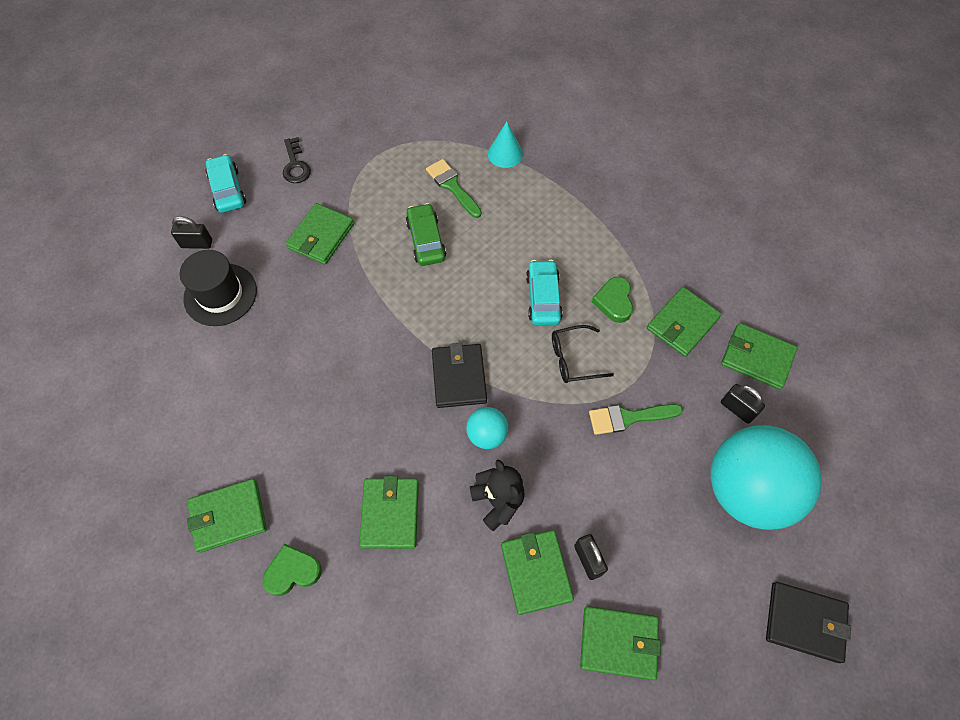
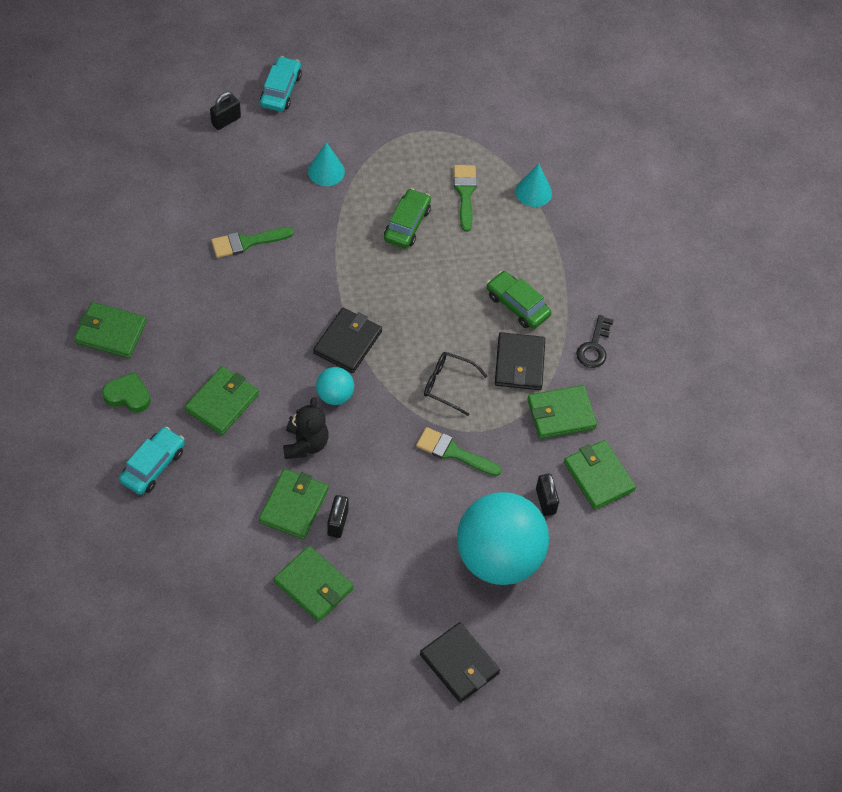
camera: 30 degrees right, 5 degrees down
black padlock [171,216,212,249] -> black padlock turned 75 degrees counterclockwise [210,92,241,130]
black hat [180,250,257,326] -> none
black key [283,137,311,183] -> black key moved to [576,315,614,368]
green wallet [286,203,354,265] -> turquoise cone [308,142,345,186]
turquoise car [526,260,563,325] -> turquoise car moved to [119,427,185,495]
green heart [592,277,633,323] -> black wallet [495,332,545,390]
none -> green brush [211,227,294,258]
none -> green car [487,271,551,329]

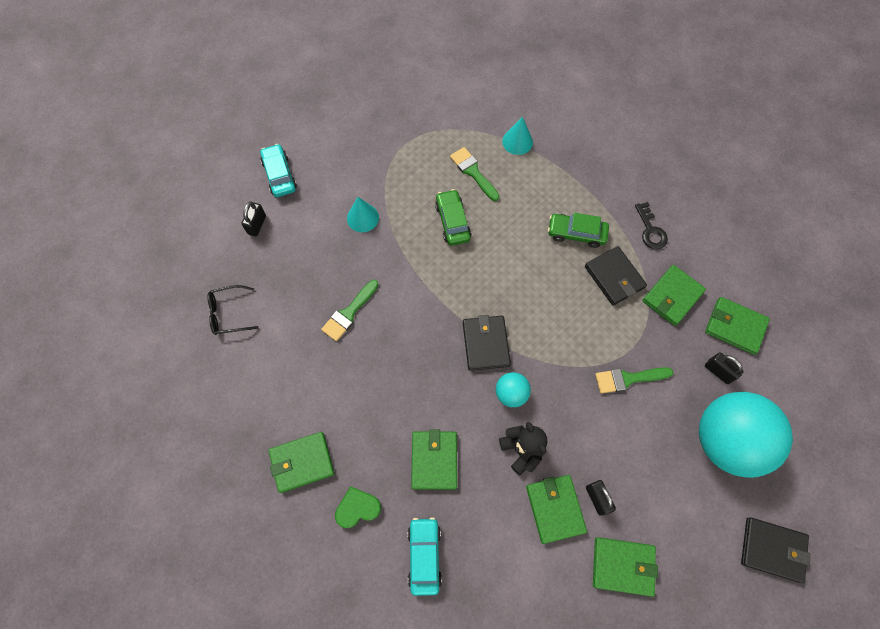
camera: 30 degrees left, 10 degrees up
black glasses [424,352,487,416] -> black glasses moved to [207,285,259,335]

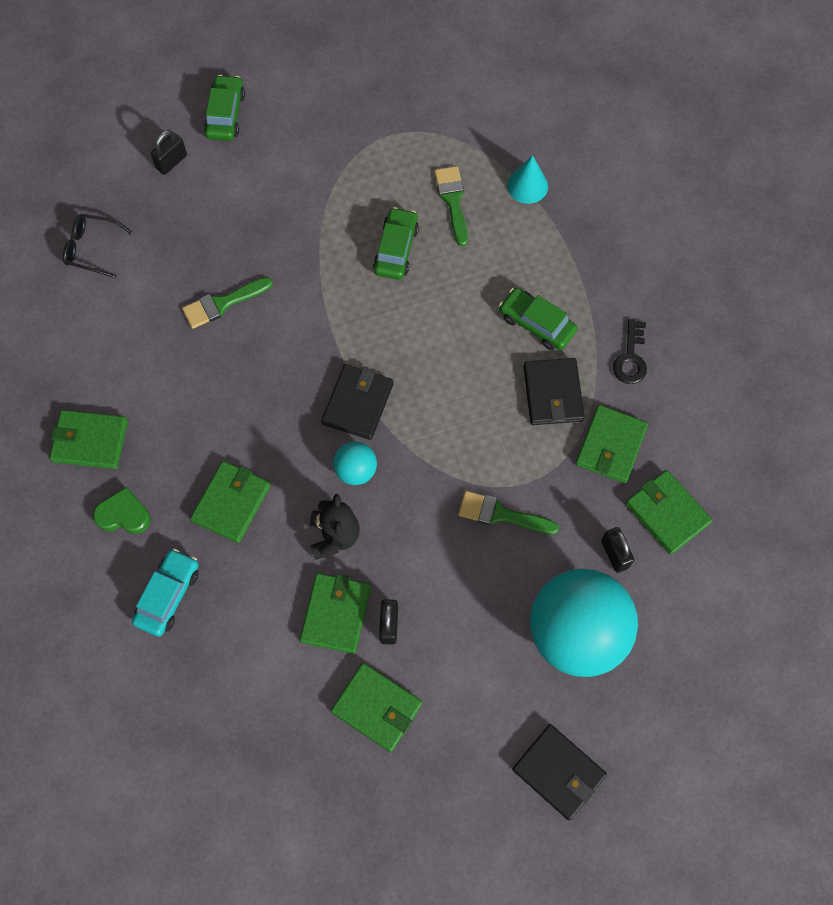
camera: 25 degrees right, 0 degrees up
turquoise car [260,144,297,197] -> green car [204,75,245,141]
turquoise cone [347,197,379,232] -> none
green wallet [642,265,706,326] -> green wallet turned 45 degrees counterclockwise [575,405,648,483]

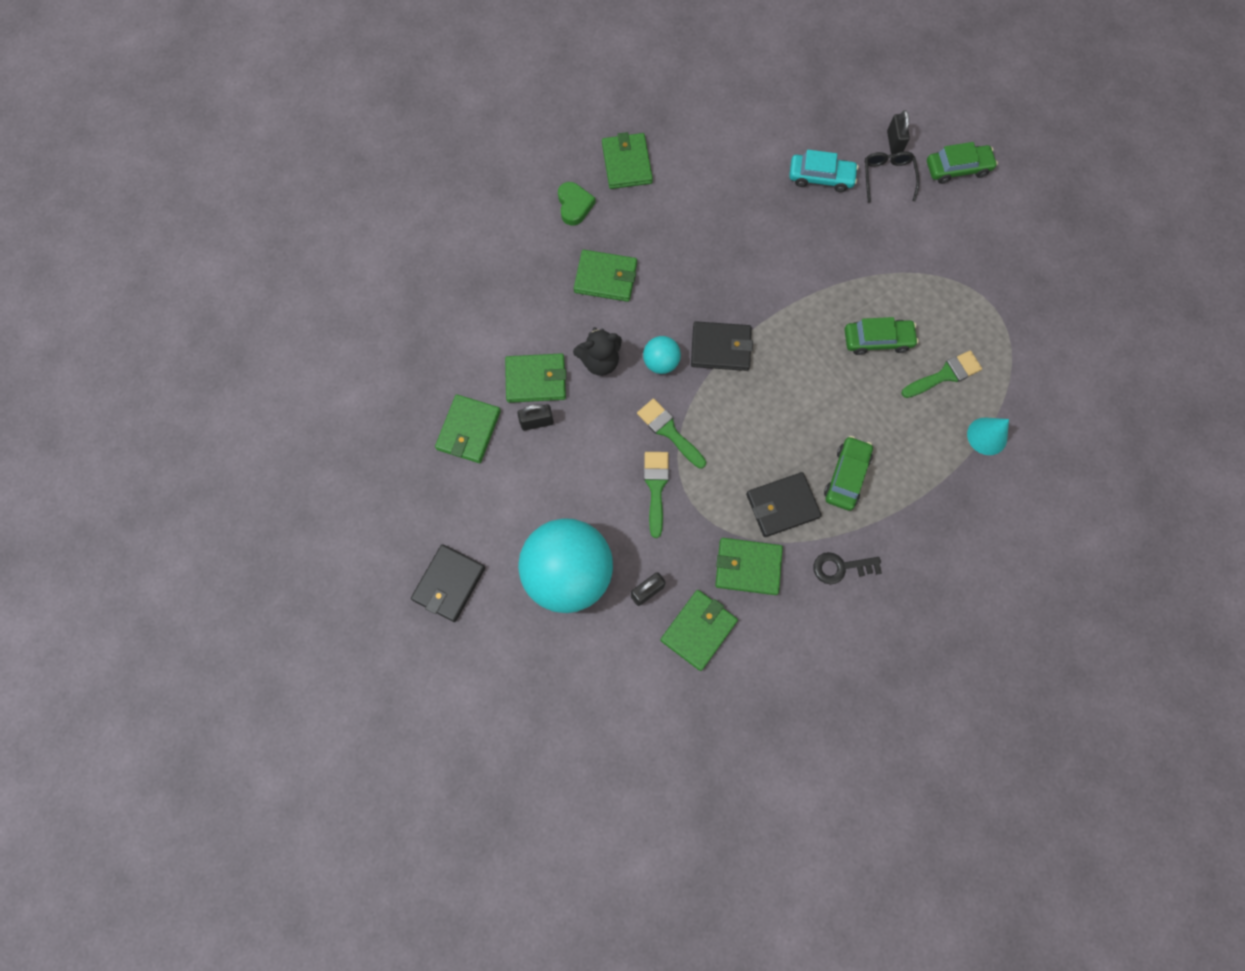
camera: 75 degrees right, 5 degrees up
black glasses [63,214,133,278] -> black glasses moved to [865,152,920,203]
turquoise car [132,549,199,637] -> turquoise car moved to [789,150,858,192]
black padlock [151,130,187,175] -> black padlock turned 60 degrees clockwise [887,110,910,154]
green brush [182,277,273,329] -> green brush moved to [637,398,706,469]

